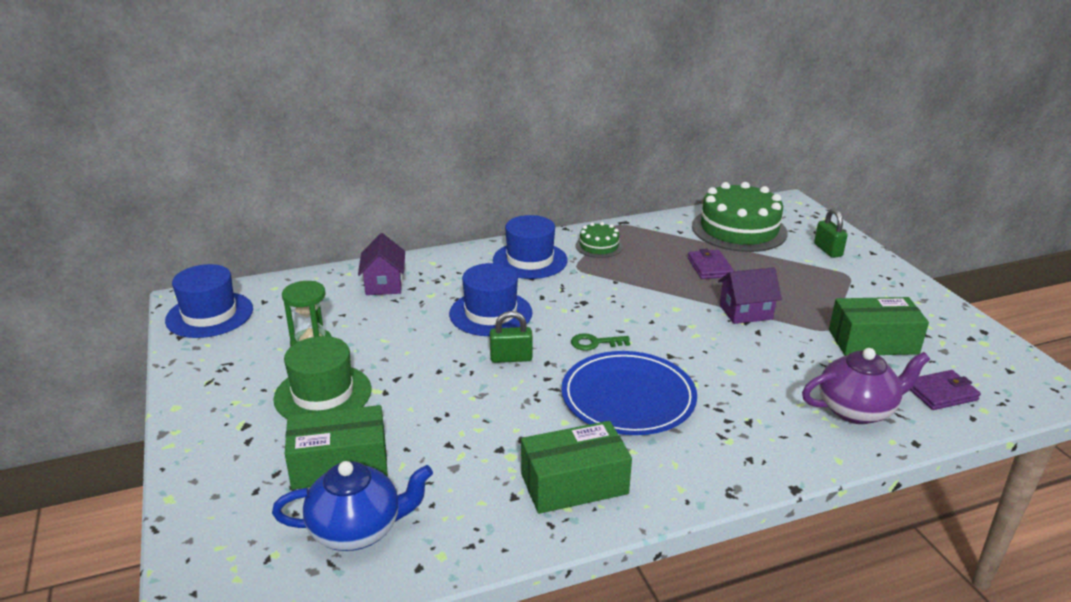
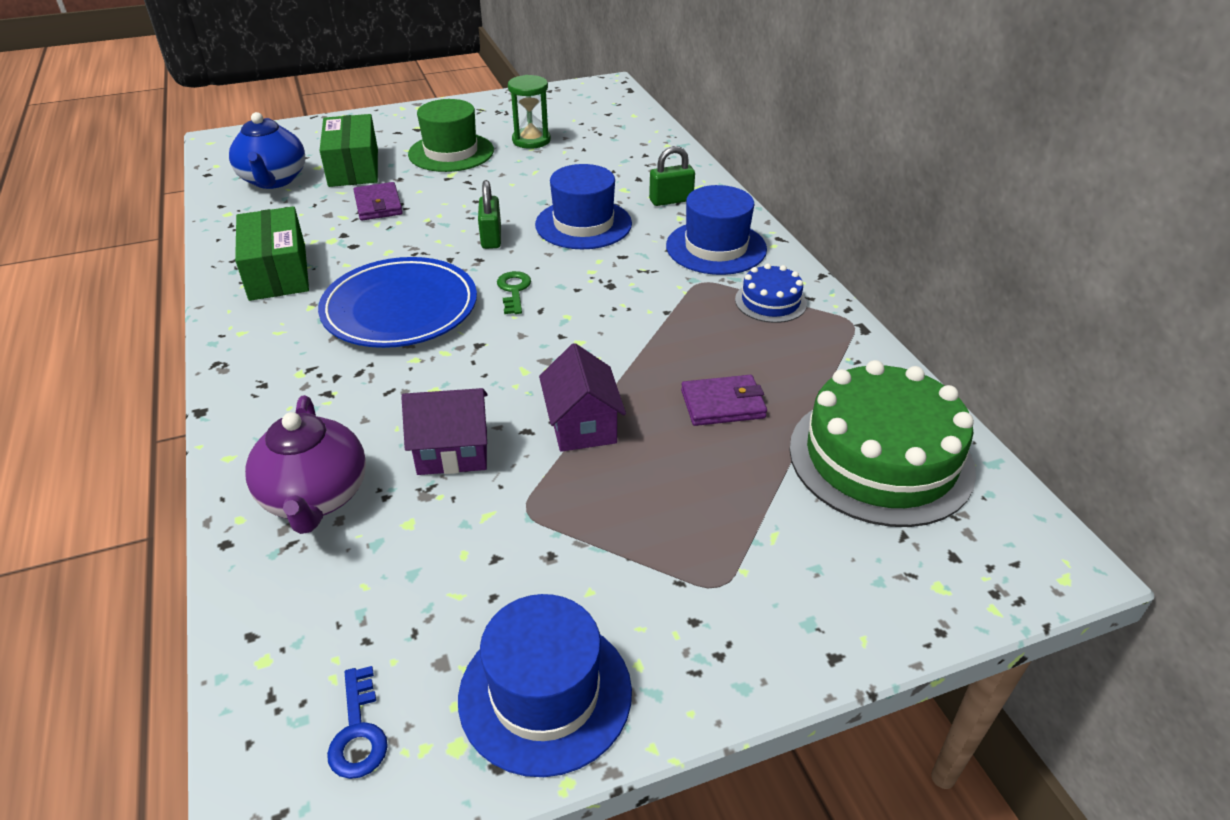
camera: 90 degrees right, 10 degrees up
blue hat [165,264,253,338] -> blue hat moved to [458,594,632,777]
purple house [358,233,405,295] -> purple house moved to [401,388,488,475]
green cake [575,222,623,258] -> blue cake [735,264,807,323]
green padlock [814,208,848,258] -> green padlock moved to [649,146,695,206]
green box [829,297,929,356] -> none
purple wallet [910,370,981,410] -> purple wallet moved to [353,182,403,221]
none -> blue key [327,666,388,779]

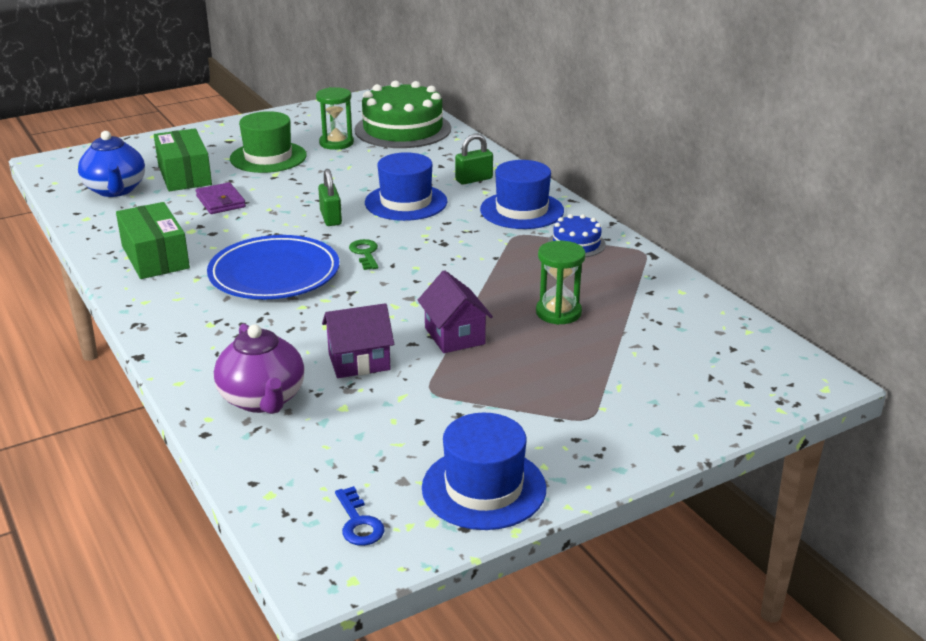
camera: 10 degrees left, 10 degrees down
purple wallet [681,375,767,426] -> green hourglass [536,241,586,325]
green cake [789,360,976,527] -> green cake moved to [355,81,451,148]

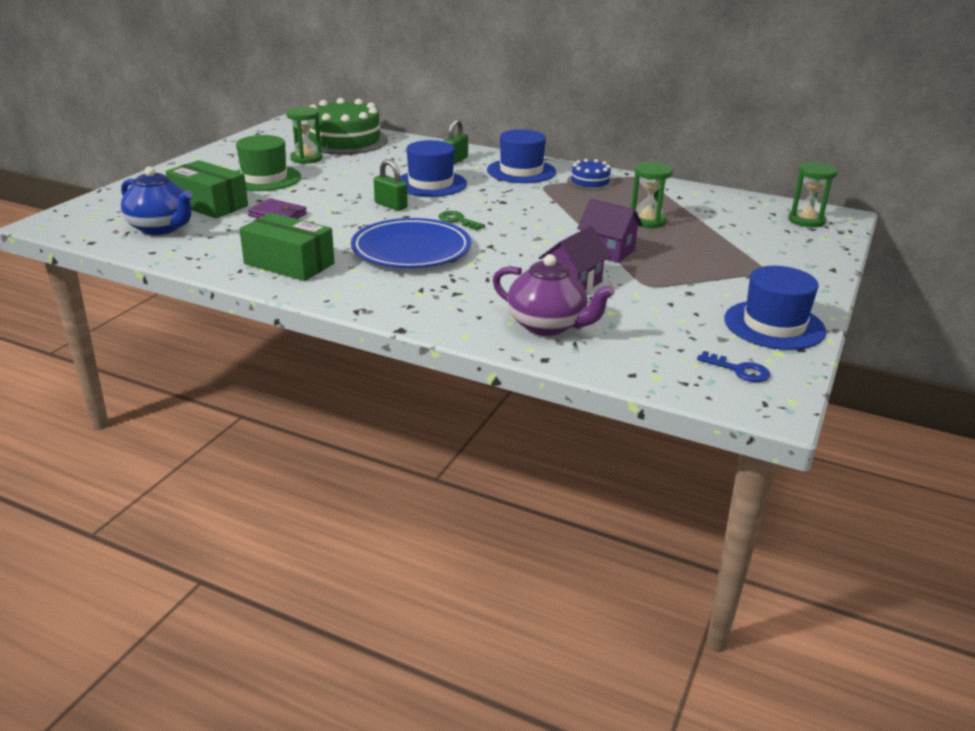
camera: 35 degrees left, 0 degrees up
none -> green hourglass [788,162,838,228]

